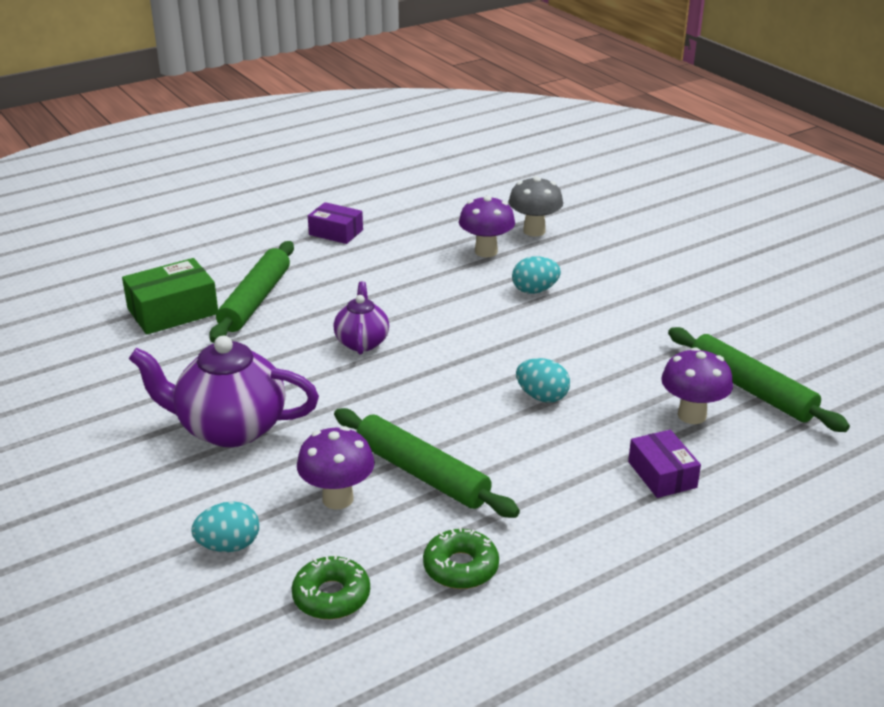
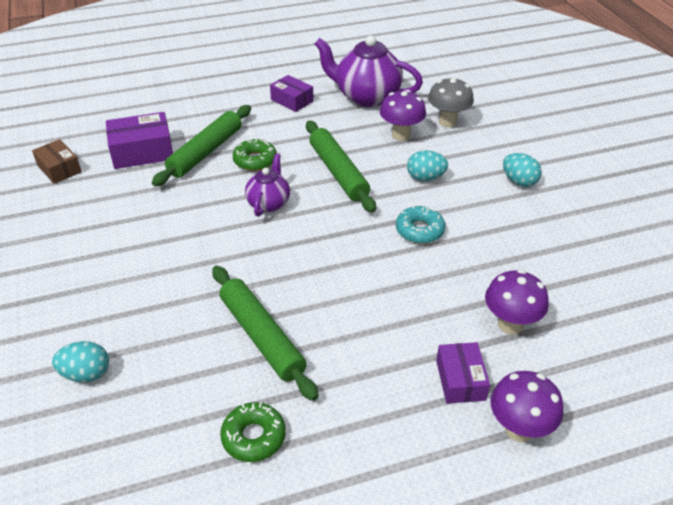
camera: 15 degrees right, 10 degrees up
green box [122,258,218,335] -> purple box [106,112,173,169]
purple teapot [129,336,319,447] -> purple teapot moved to [314,35,423,107]
green donut [292,554,370,619] -> green donut moved to [233,138,277,171]
purple mushroom [297,426,375,509] -> purple mushroom moved to [490,371,563,442]
turquoise egg [516,358,570,403] -> turquoise egg moved to [503,153,542,187]
green rolling pin [668,327,850,432] -> green rolling pin moved to [306,121,376,213]
none -> brown box [32,139,82,184]
none -> turquoise donut [396,206,445,244]

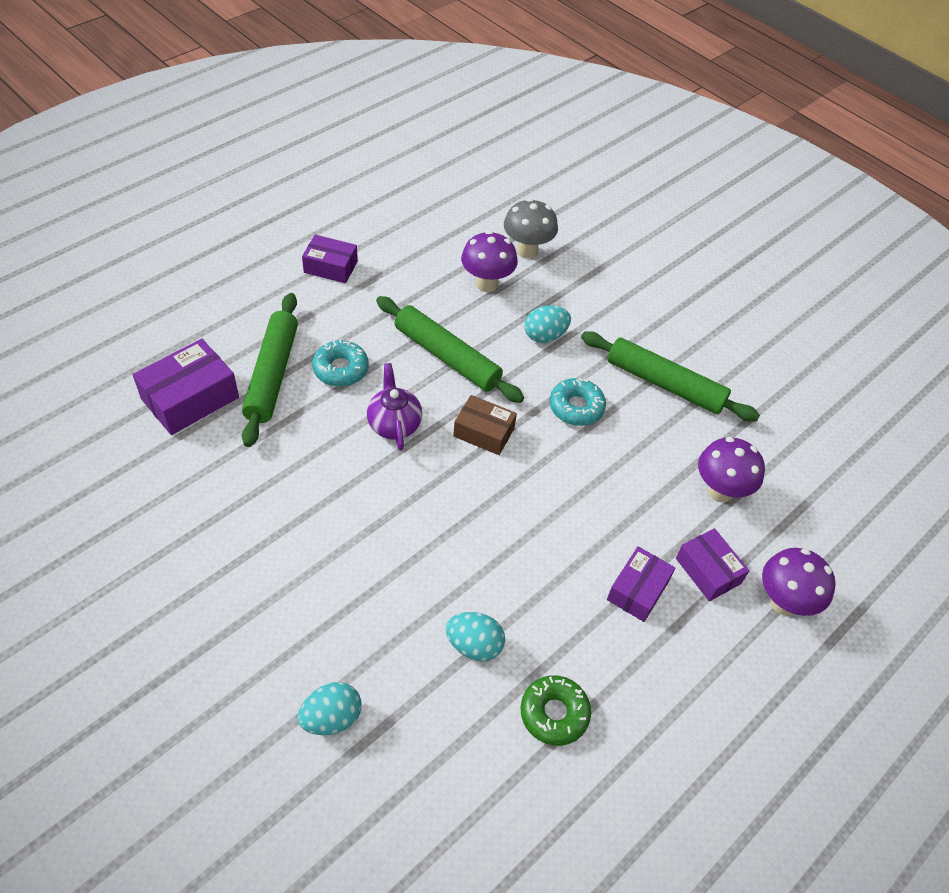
camera: 30 degrees left, 10 degrees up
brown box [32,139,82,184] -> brown box moved to [453,395,517,455]
green rolling pin [212,266,319,401] -> green rolling pin moved to [581,331,760,422]
green donut [233,138,277,171] -> turquoise donut [312,339,369,387]
purple teapot [314,35,423,107] -> none
turquoise egg [503,153,542,187] -> turquoise egg moved to [446,612,505,661]
none -> purple box [607,546,675,622]

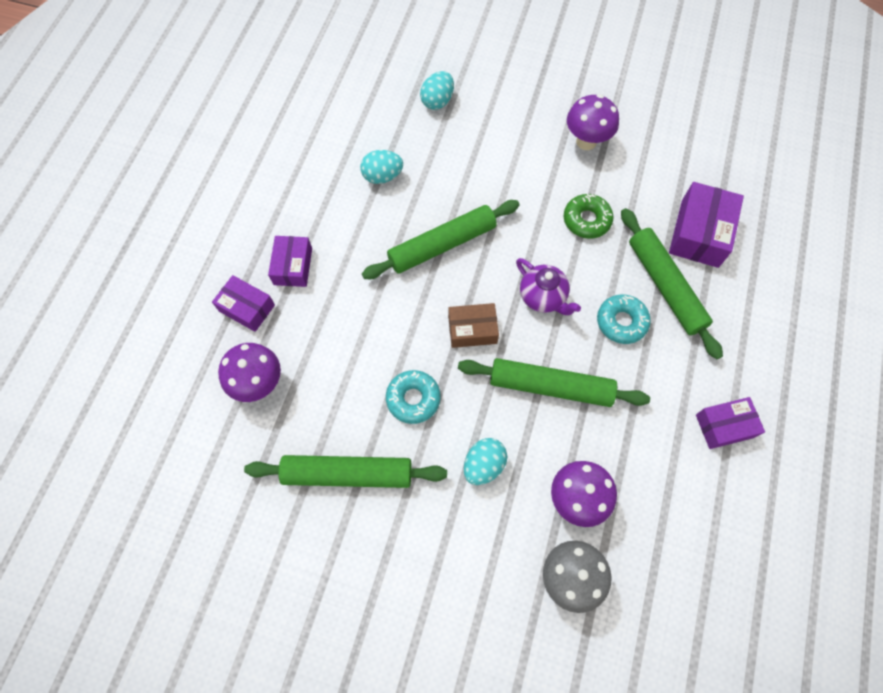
camera: 155 degrees right, 15 degrees up
green donut [521,675,591,746] -> green donut moved to [564,194,613,239]
purple mushroom [762,548,836,616] -> purple mushroom moved to [567,94,619,150]
none -> green rolling pin [362,200,520,279]

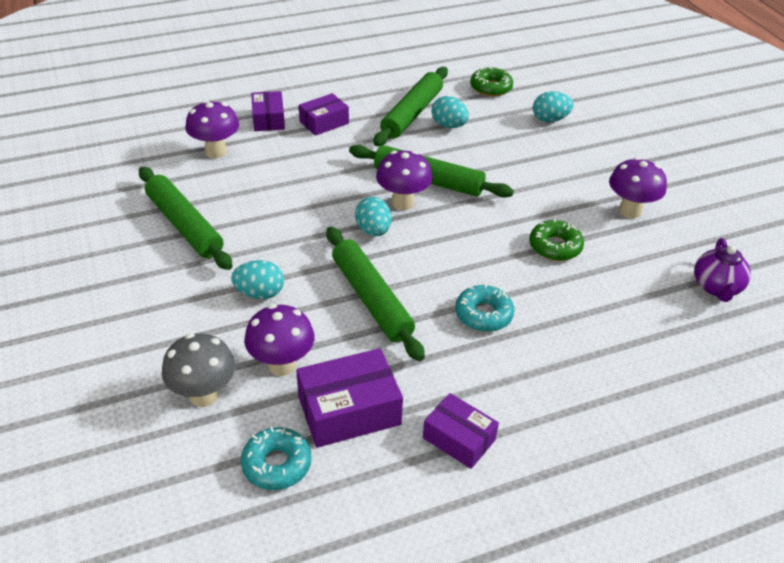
camera: 50 degrees right, 25 degrees down
turquoise donut [386,370,441,424] -> turquoise donut moved to [241,427,311,490]
brown box [448,303,499,348] -> turquoise egg [355,197,392,236]
purple teapot [516,258,581,315] -> purple teapot moved to [694,238,751,302]
green rolling pin [621,208,723,359] -> green rolling pin moved to [374,67,448,146]
purple box [669,182,744,268] -> purple box moved to [296,348,403,448]
none -> purple mushroom [376,151,433,210]
none -> green donut [470,67,513,97]

